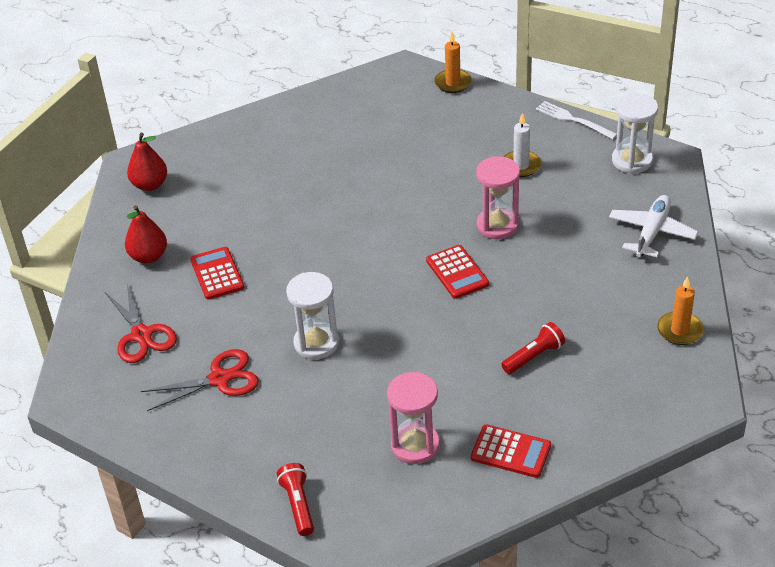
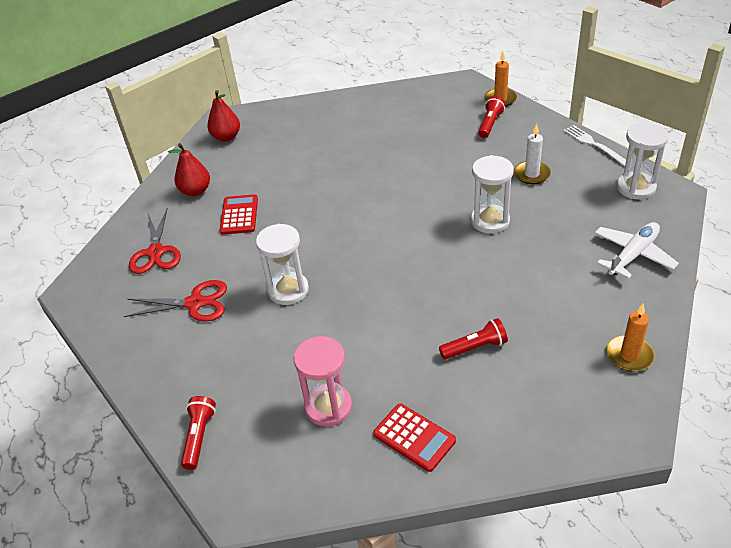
camera: 20 degrees right, 0 degrees up
red calculator [426,245,489,299] -> none
pink hourglass [476,156,520,239] -> white hourglass [471,155,514,234]
none -> red flashlight [478,96,505,138]

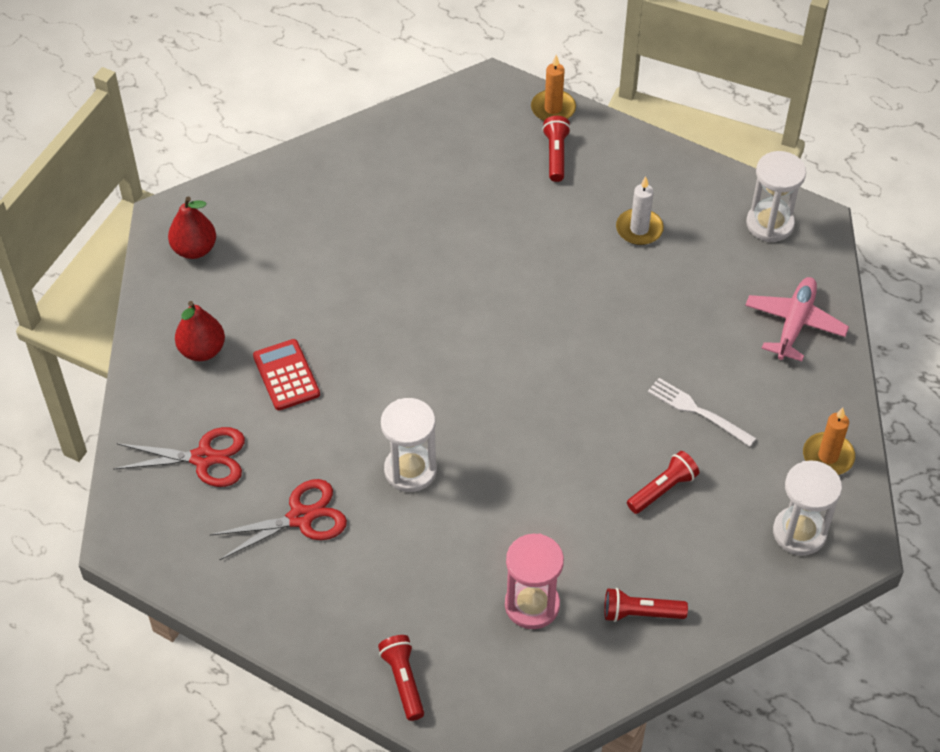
camera: 25 degrees left, 10 degrees up
red scissors [129,209,181,274] -> red scissors turned 60 degrees counterclockwise [113,427,245,487]
red calculator [373,404,456,472] -> red flashlight [604,588,688,622]
white hourglass [471,155,514,234] -> white hourglass moved to [773,460,842,556]
white fork [563,125,626,167] -> white fork moved to [648,378,756,447]
white plane [595,222,679,279] -> pink plane [745,277,849,361]

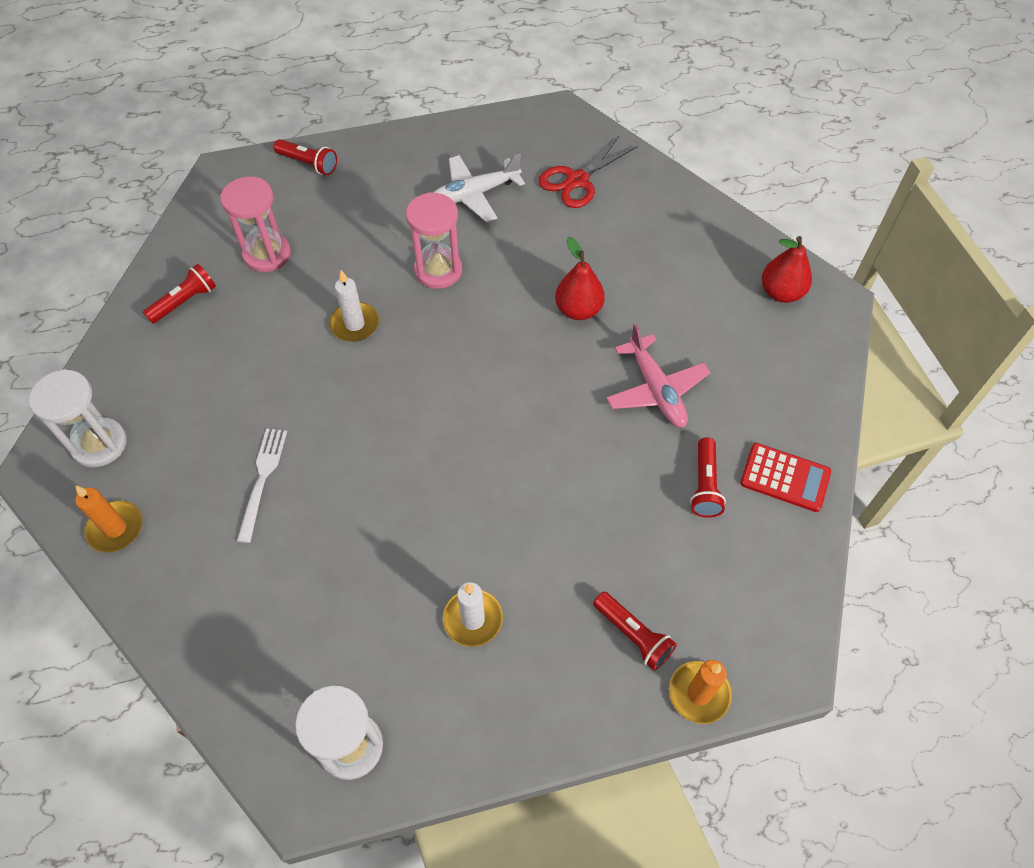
camera: 135 degrees right, 5 degrees up
red pear [175,301,225,361] -> red pear moved to [555,236,605,320]
red scissors [210,479,347,560] -> white plane [433,154,525,222]
red calculator [253,339,320,410] -> red calculator moved to [740,443,831,512]
white hourglass [381,398,437,492] -> pink hourglass [406,192,462,289]
red flashlight [627,451,699,514] -> red flashlight moved to [690,437,726,518]
white fork [648,378,756,447] -> white fork turned 75 degrees counterclockwise [237,429,287,543]
pink plane [745,277,849,361] -> pink plane moved to [606,324,710,427]
none -> white candle [329,270,379,342]

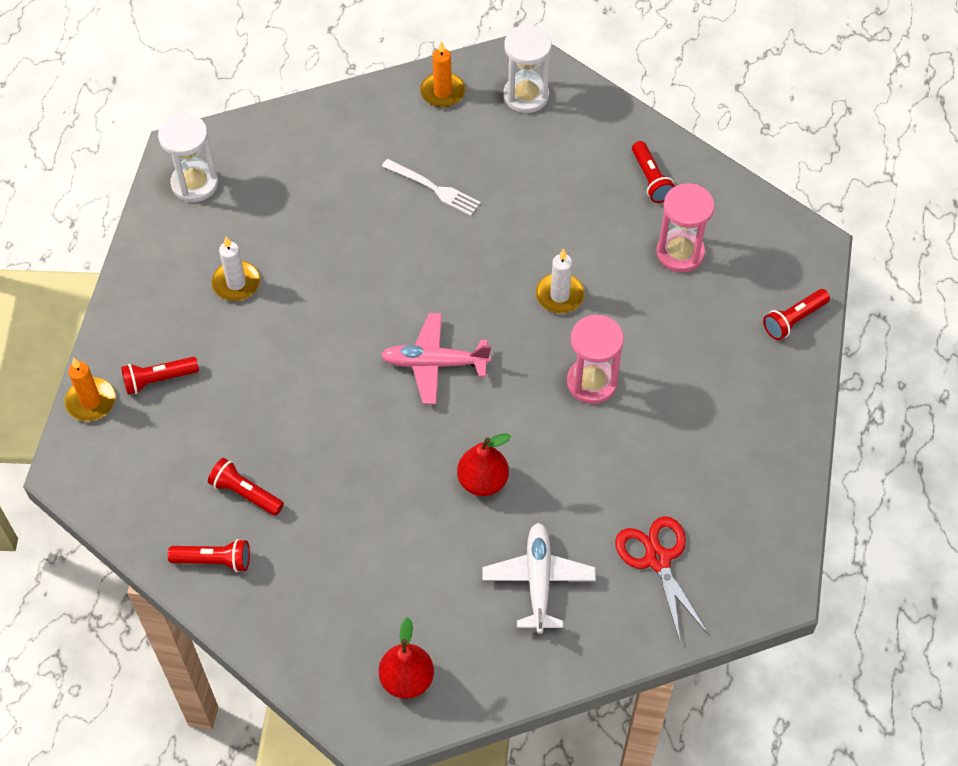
camera: 115 degrees right, 0 degrees up
white plane [433,154,525,222] -> white plane moved to [483,523,596,633]
pink plane [606,324,710,427] -> pink plane moved to [381,313,491,404]
red calculator [740,443,831,512] -> red flashlight [168,539,250,572]

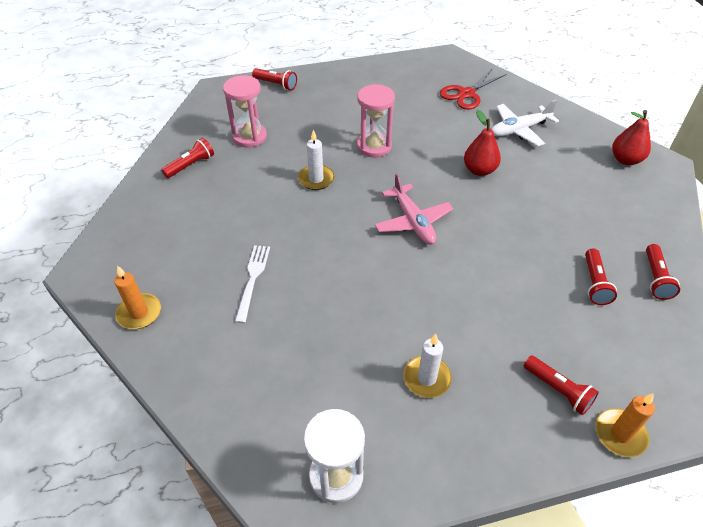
camera: 115 degrees left, 10 degrees down
red flashlight [168,539,250,572] -> red flashlight turned 150 degrees counterclockwise [646,244,680,300]
white hourglass [504,25,552,113] -> none

